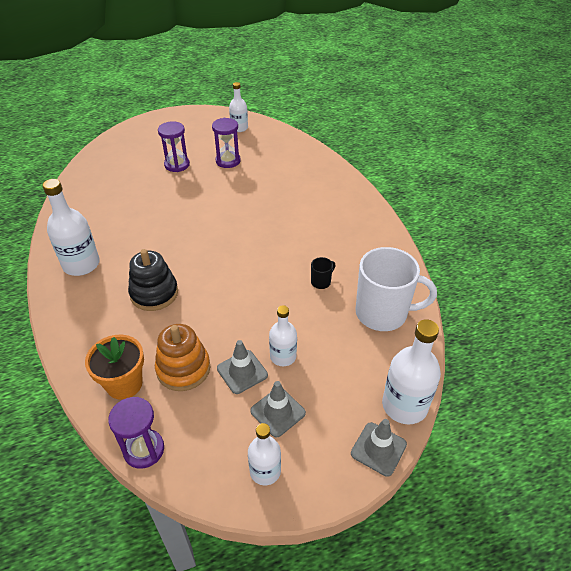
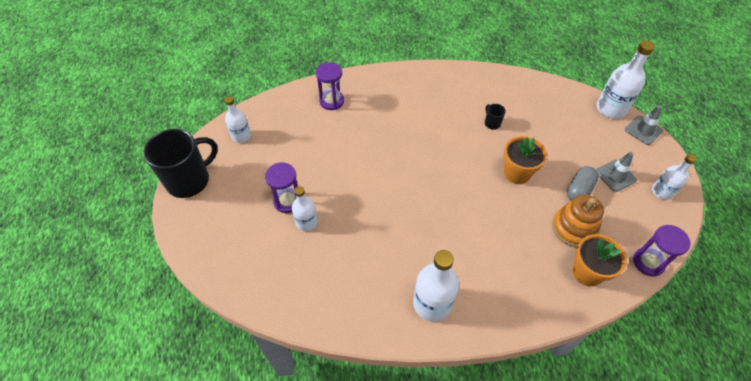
camera: 75 degrees left, 10 degrees up
black stacking toy [128,249,178,311] -> none
purple hourglass [212,118,241,168] -> purple hourglass moved to [316,62,344,110]
grey traffic cone [217,340,268,394] -> grey capsule [567,166,599,201]
white bottle [269,305,297,366] -> white bottle moved to [292,186,317,231]
white mug [356,247,437,331] -> none
none -> black mug [144,129,218,198]
none -> orange flower pot [504,136,547,184]

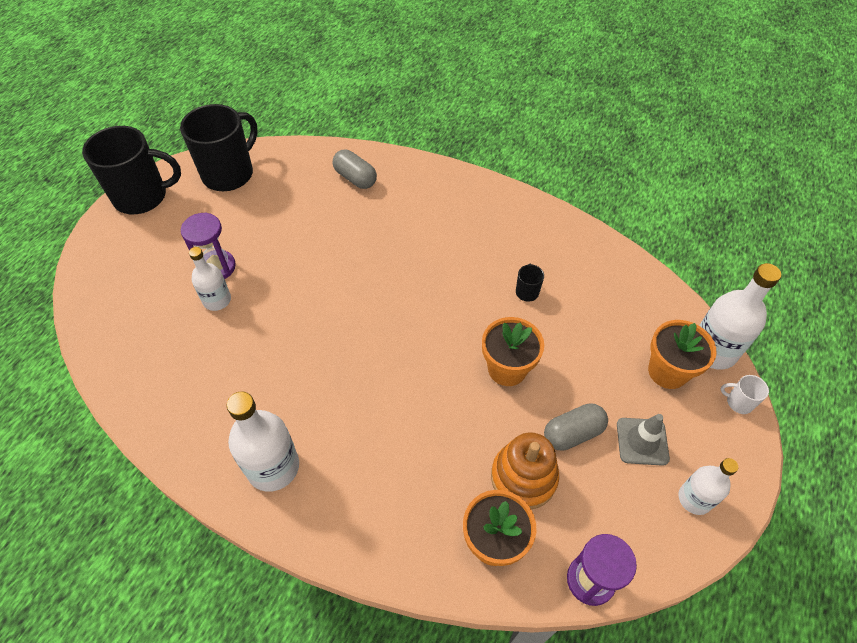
camera: 30 degrees right, 0 degrees up
white bottle [224,96,251,143] -> black mug [180,104,258,191]
purple hourglass [316,62,344,110] -> grey capsule [333,150,377,189]
grey traffic cone [625,105,663,145] -> white mug [720,375,769,414]
none -> orange flower pot [648,320,717,389]

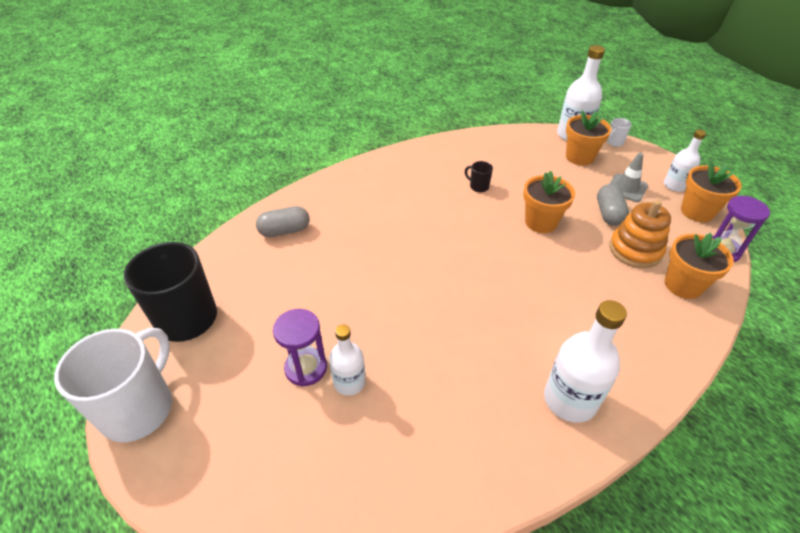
camera: 60 degrees left, 10 degrees down
black mug [82,126,181,214] -> white mug [54,327,172,443]
none -> orange flower pot [681,161,742,222]

